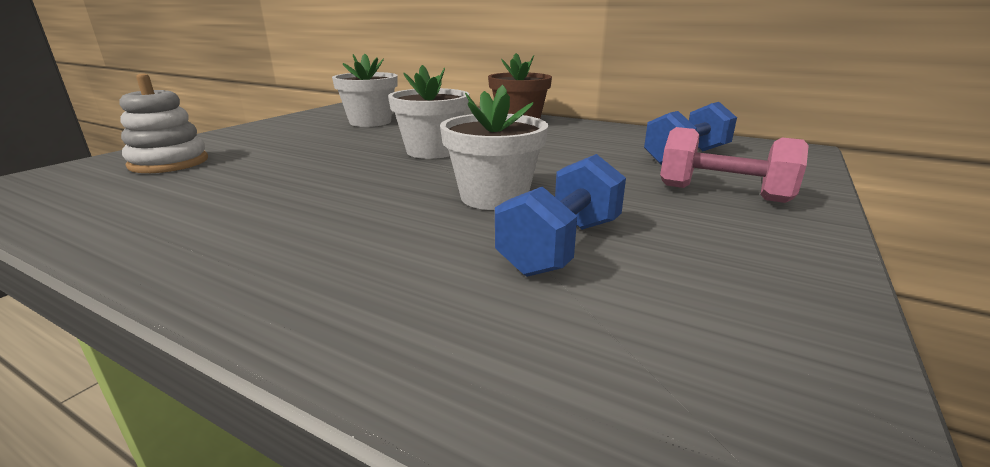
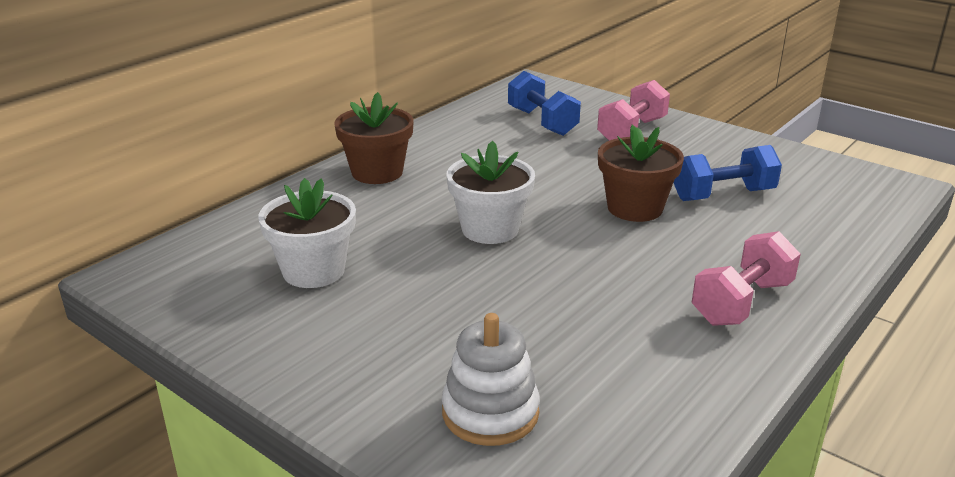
camera: 80 degrees left, 5 degrees up
white flower pot [440,85,548,210] -> brown flower pot [598,124,684,222]
blue dumbbell [495,154,626,277] -> blue dumbbell turned 60 degrees counterclockwise [673,145,782,201]
none -> pink dumbbell [692,231,801,326]

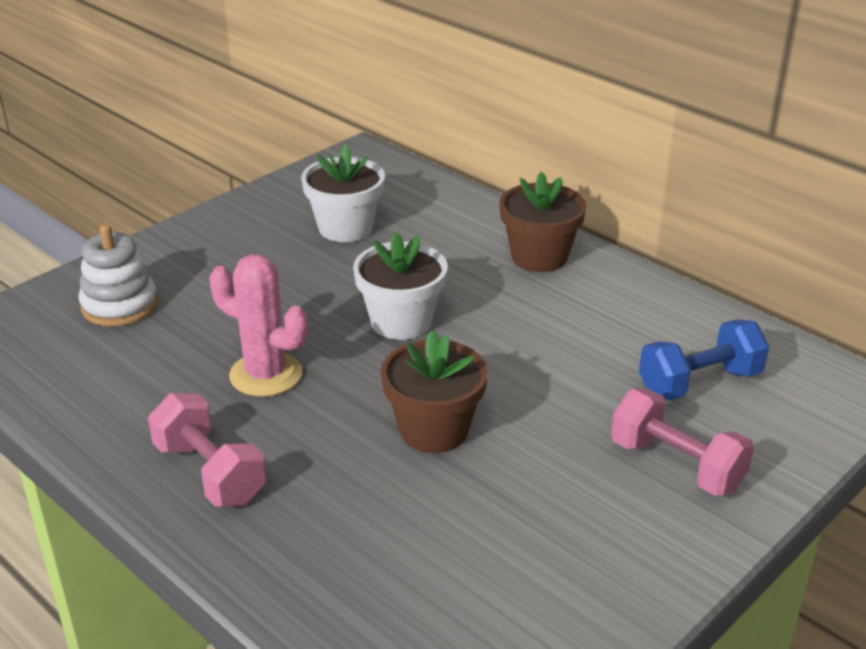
camera: 95 degrees right, 5 degrees up
blue dumbbell [673,145,782,201] -> none
none -> pink cactus [210,254,308,397]

